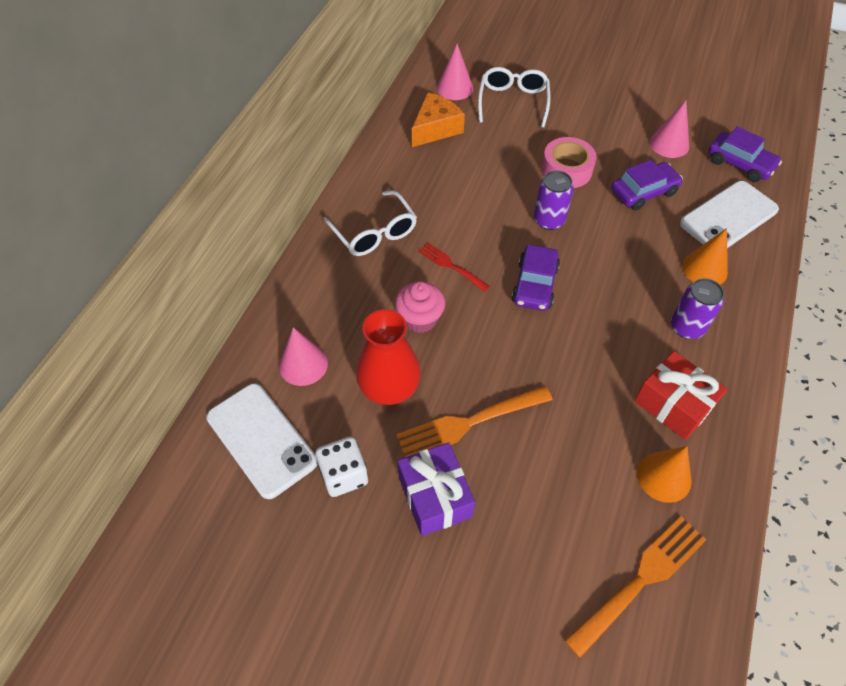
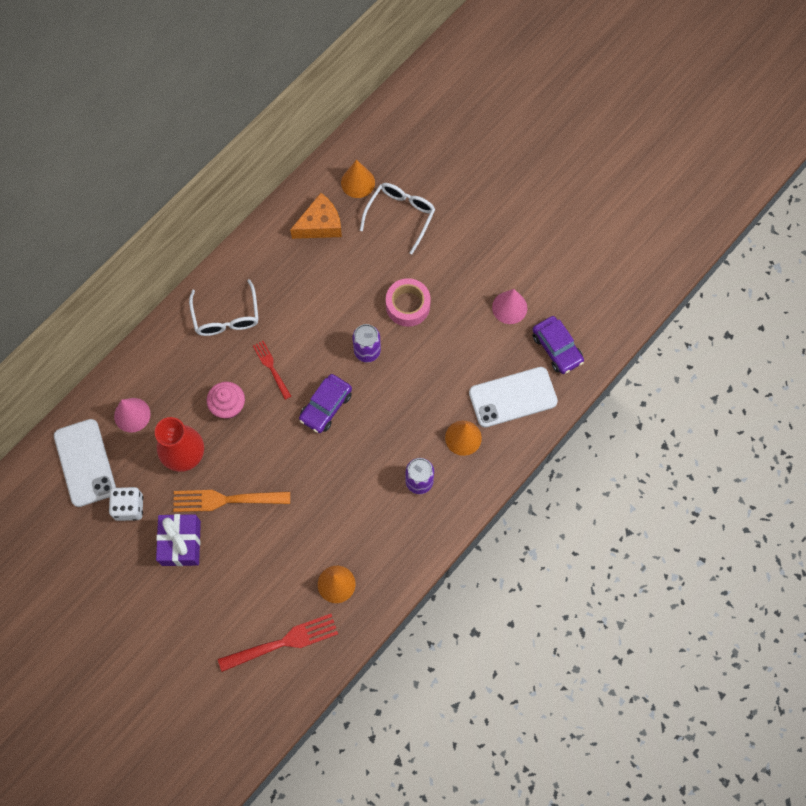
camera: 20 degrees right, 15 degrees up
pink cone [437,44,473,100] -> orange cone [341,160,375,198]
orange fork [564,516,706,658] -> red fork [218,614,338,672]
purple car [611,160,683,210] -> none
red gift [634,351,727,440] -> none

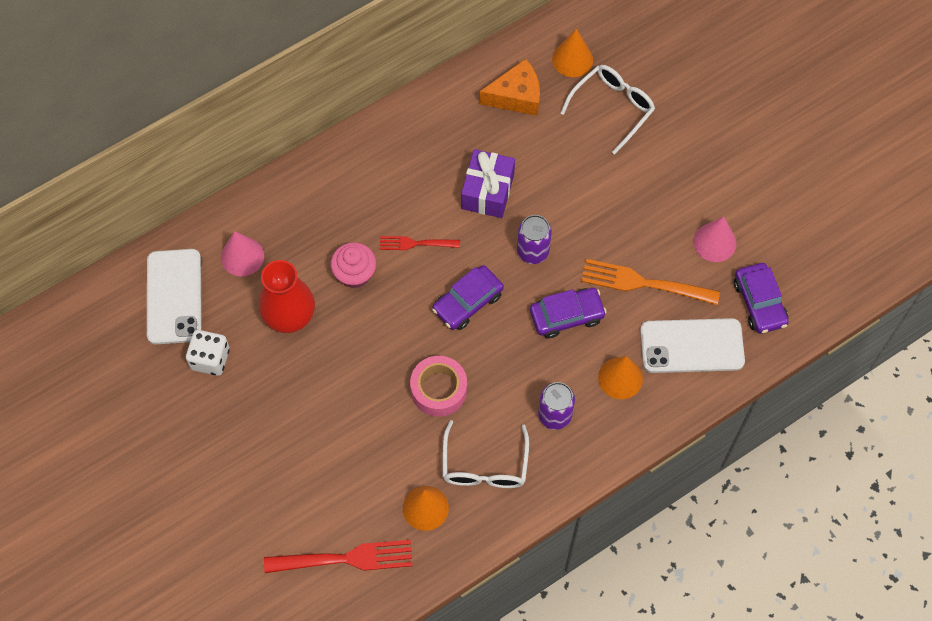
camera: 15 degrees right, 5 degrees down
purple gift [156,514,201,566] -> purple gift moved to [461,149,515,218]
orange fork [173,490,290,512] -> orange fork moved to [581,259,720,305]
white glasses [189,279,259,336] -> white glasses moved to [442,420,529,488]
red fork [253,341,291,400] -> red fork turned 75 degrees counterclockwise [380,236,460,250]
pink tape [386,278,431,327] -> pink tape moved to [410,356,467,417]
none -> purple car [530,288,607,338]

